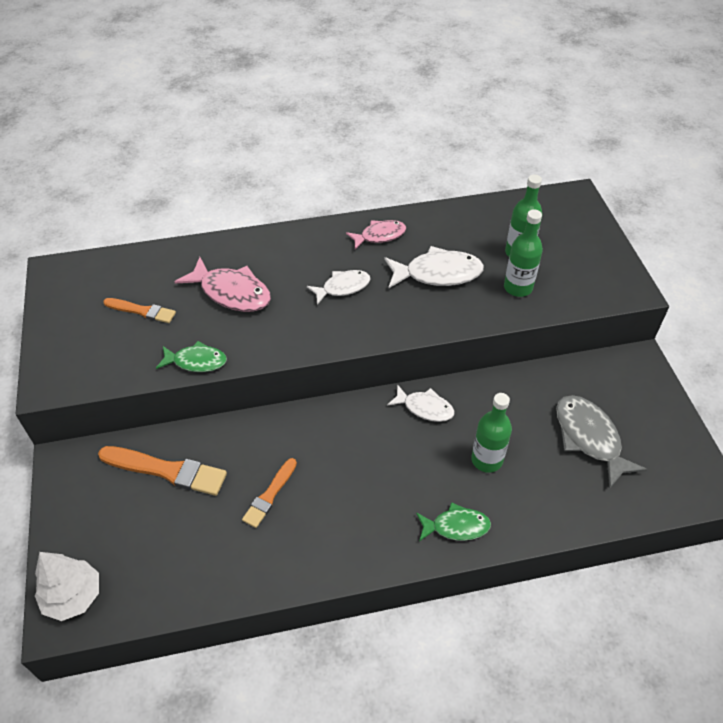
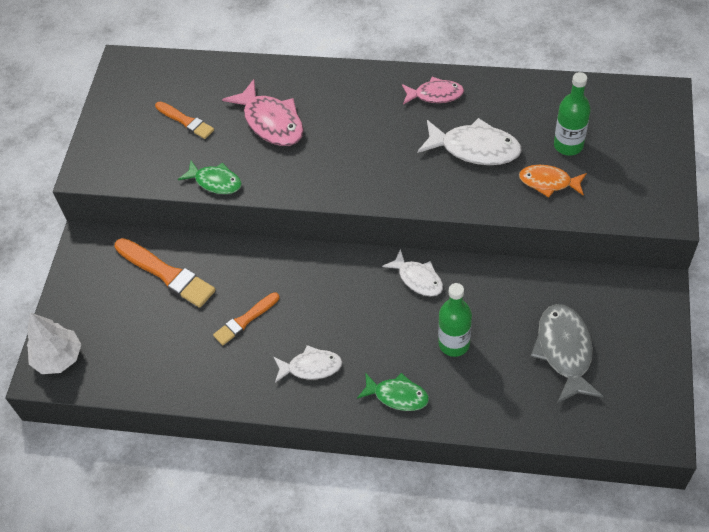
camera: 25 degrees right, 5 degrees up
white fish [307,270,370,305] -> white fish moved to [274,345,342,383]
green bottle [504,209,543,297] -> orange fish [519,165,587,198]

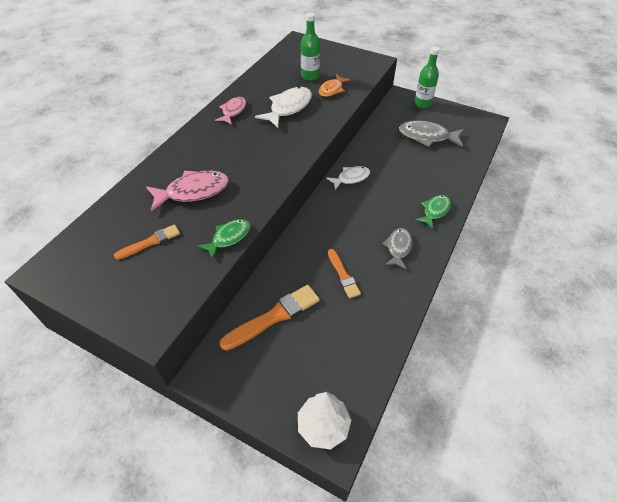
camera: 75 degrees left, 5 degrees down
white fish [274,345,342,383] -> grey fish [382,228,413,270]
green bottle [438,283,472,357] -> green bottle moved to [414,47,440,109]

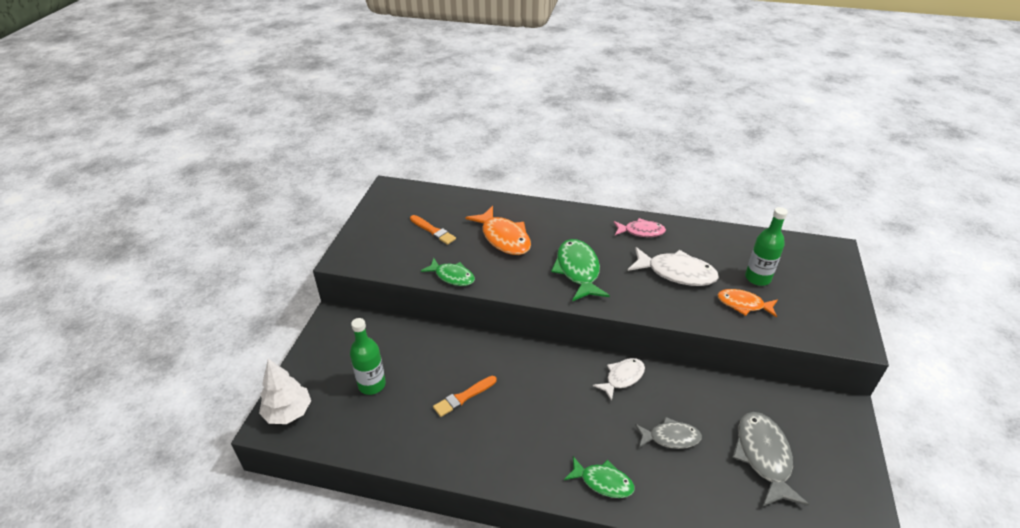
camera: 75 degrees right, 10 degrees down
pink fish [146,171,229,212] -> orange fish [465,206,531,255]
orange brush [219,285,320,351] -> none
white fish [326,166,370,190] -> white fish turned 90 degrees counterclockwise [593,358,645,401]
grey fish [382,228,413,270] -> grey fish moved to [635,417,702,449]
green bottle [414,47,440,109] -> green bottle moved to [350,318,386,395]
none -> green fish [551,239,610,301]

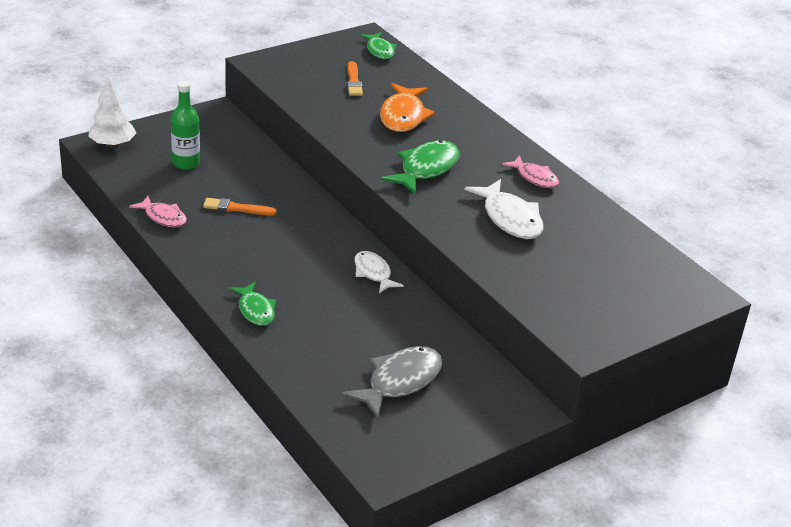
camera: 40 degrees right, 5 degrees down
green fish [421,258,475,286] -> green fish moved to [360,32,397,59]
white fish [593,358,645,401] -> white fish turned 120 degrees counterclockwise [354,251,404,294]
grey fish [635,417,702,449] -> none
orange fish [718,289,777,317] -> none
green bottle [745,207,788,286] -> none
none -> pink fish [129,196,187,227]

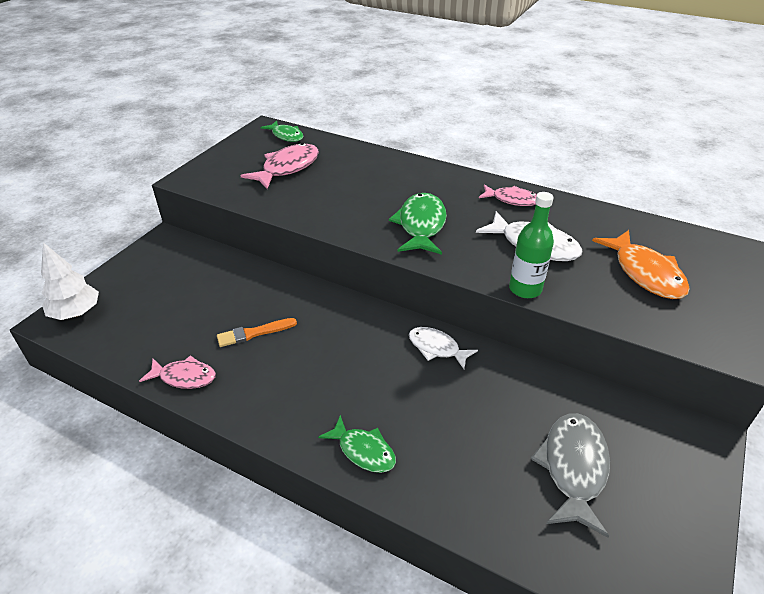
camera: 25 degrees left, 5 degrees up
green bottle [171,81,200,170] -> green bottle moved to [509,192,554,298]
orange brush [347,61,363,96] -> pink fish [240,143,319,189]
orange fish [380,83,435,132] -> orange fish moved to [592,230,690,299]

